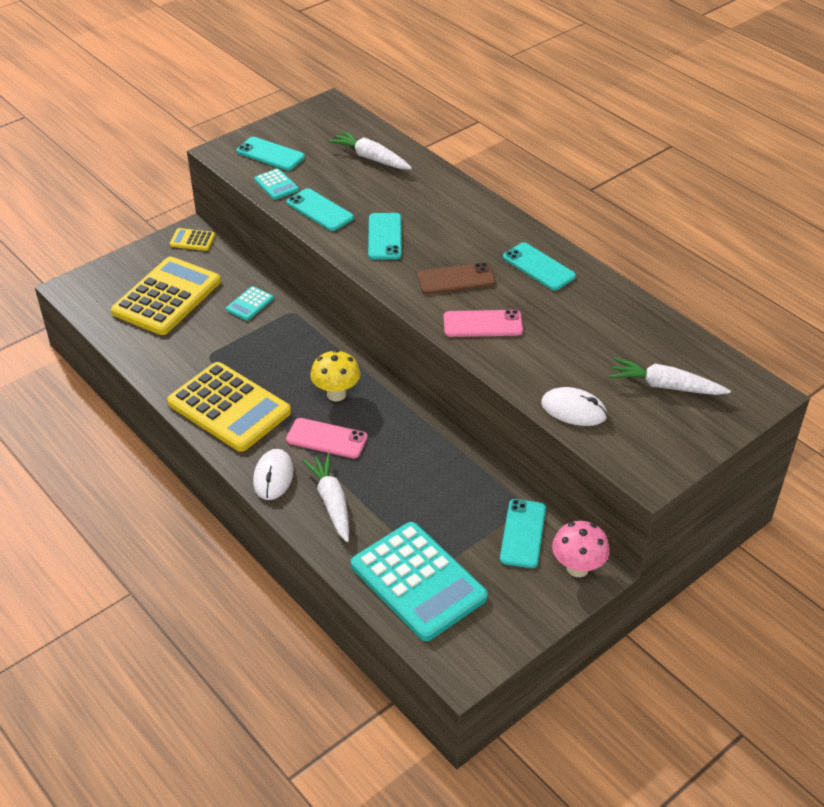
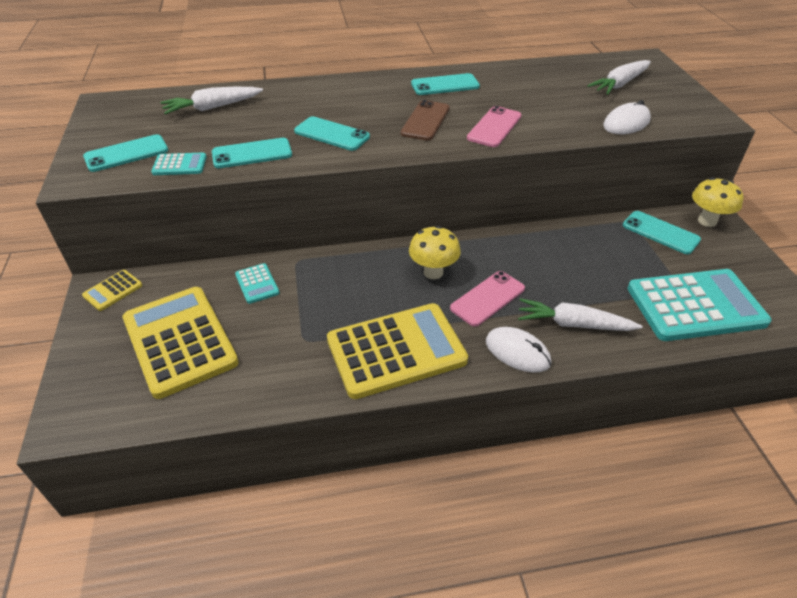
camera: 60 degrees left, 0 degrees up
pink mushroom [552,521,610,577] -> yellow mushroom [692,177,743,227]

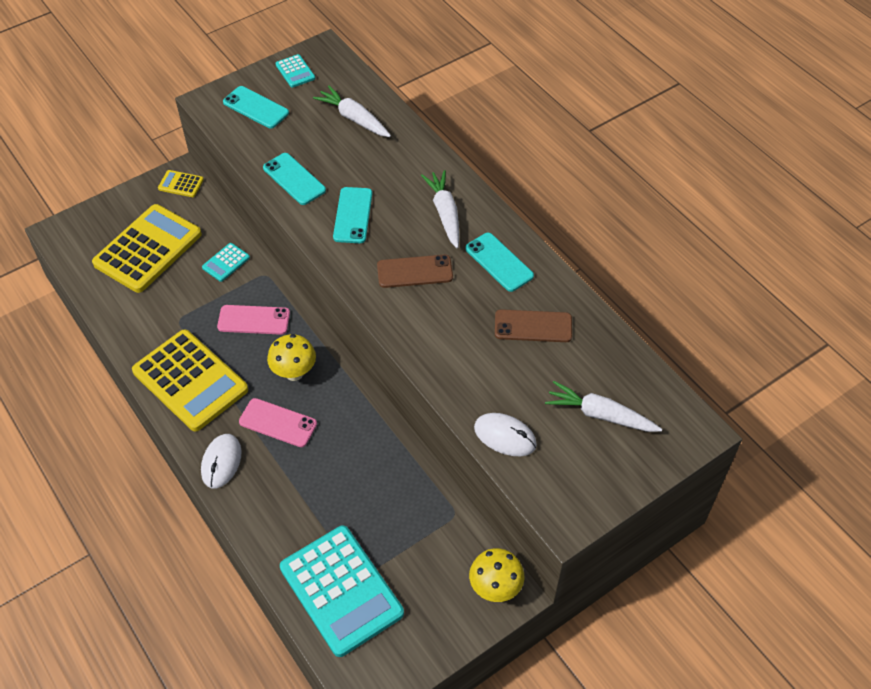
camera: 65 degrees right, 10 degrees up
turquoise calculator [151,152,207,175] -> turquoise calculator moved to [275,54,315,88]
pink phone [467,106,521,147] -> pink phone moved to [217,305,290,335]
white carrot [518,298,643,331] -> white carrot moved to [421,170,459,248]
turquoise phone [623,211,701,254] -> none
none -> brown phone [495,309,572,342]

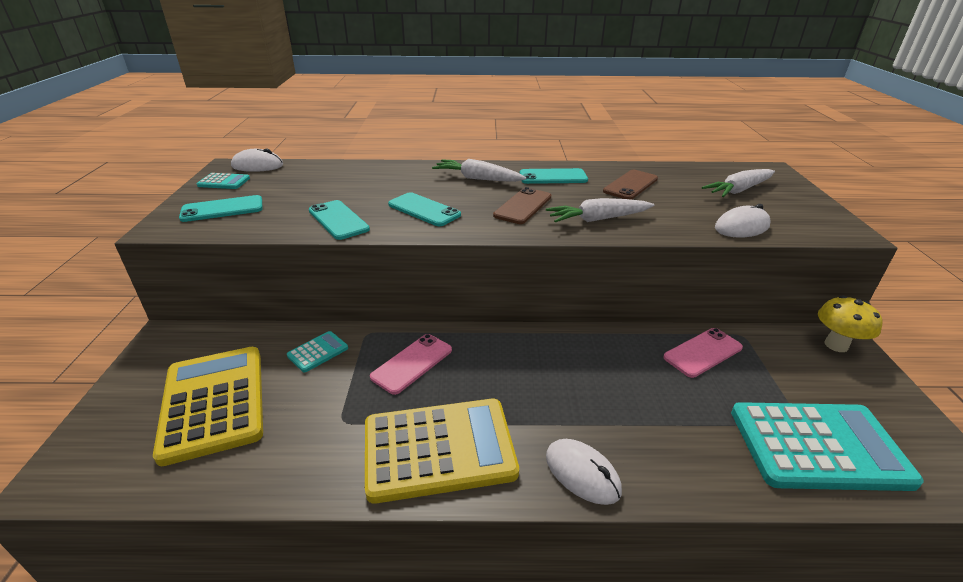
camera: 55 degrees left, 20 degrees down
yellow calculator [158,170,204,197] -> none
turquoise calculator [202,243,250,282] -> turquoise calculator turned 120 degrees counterclockwise [287,331,348,372]
pink phone [239,398,317,447] -> pink phone moved to [663,328,743,378]
turquoise phone [263,153,326,205] -> turquoise phone turned 60 degrees clockwise [309,200,370,240]
yellow mushroom [267,334,316,381] -> none
white carrot [313,86,391,137] -> white carrot moved to [546,198,654,222]
none -> white mouse [231,149,283,172]

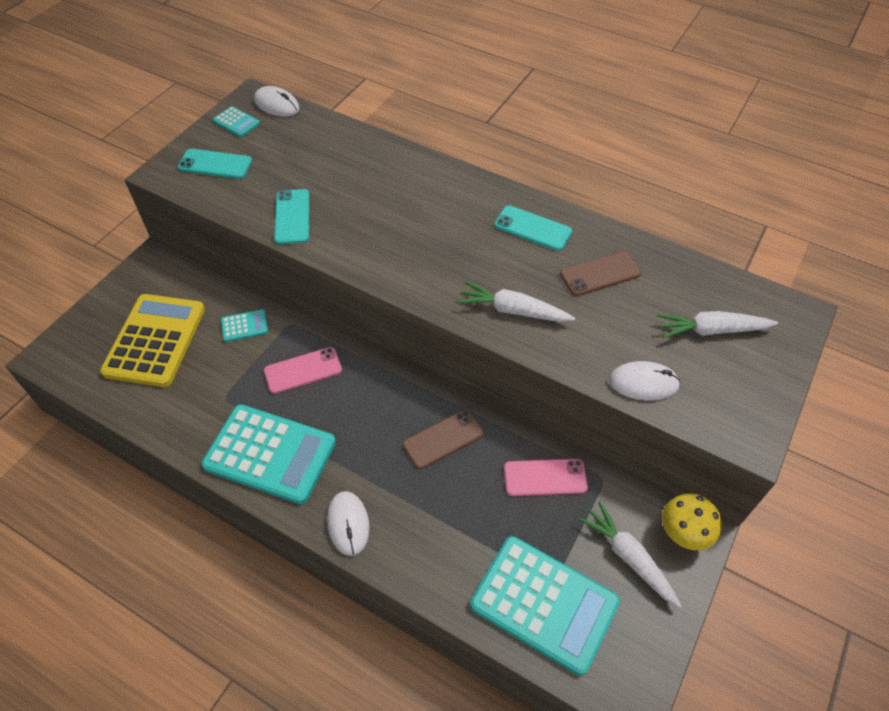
camera: 30 degrees right, 20 degrees up
yellow calculator [365,399,519,504] -> turquoise calculator [202,404,336,504]
turquoise phone [388,192,461,226] -> none
white carrot [432,159,526,182] -> white carrot moved to [579,501,682,608]
brown phone [493,187,551,224] -> brown phone moved to [403,410,484,469]

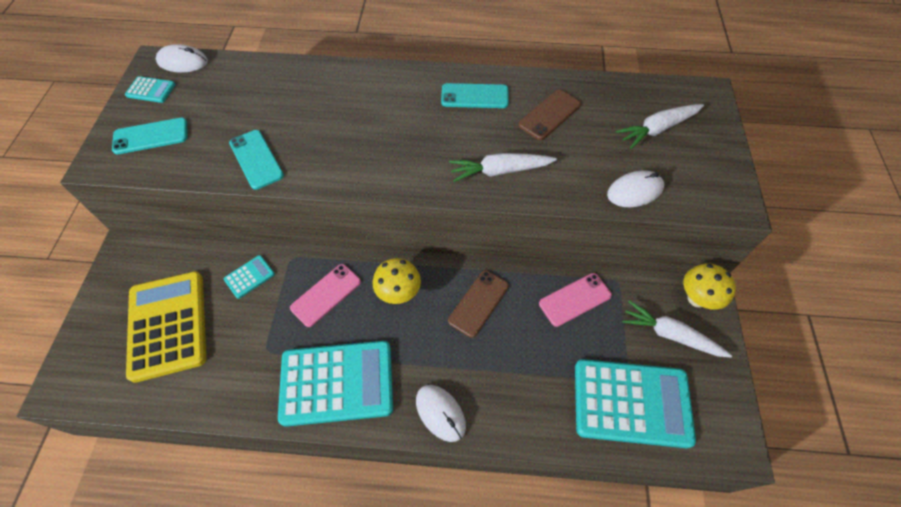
camera: 25 degrees left, 5 degrees up
none -> yellow mushroom [373,258,421,304]

